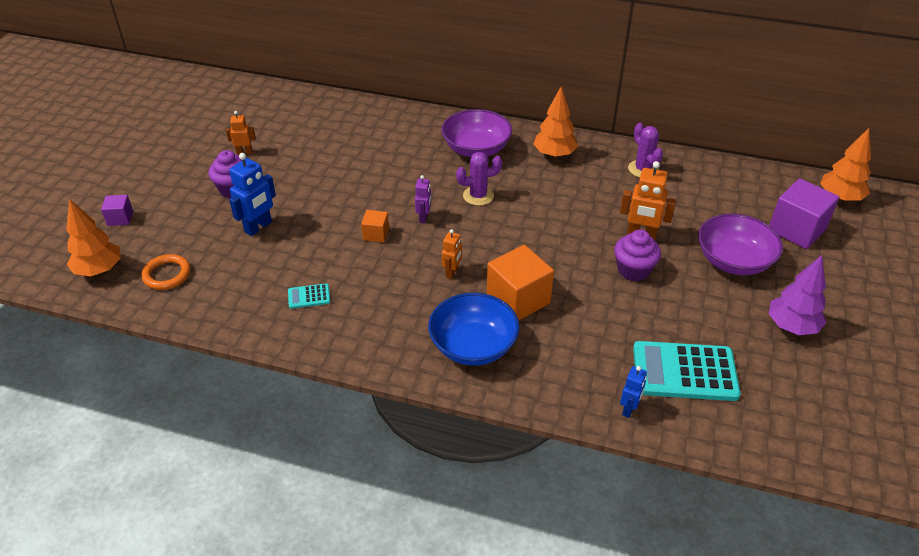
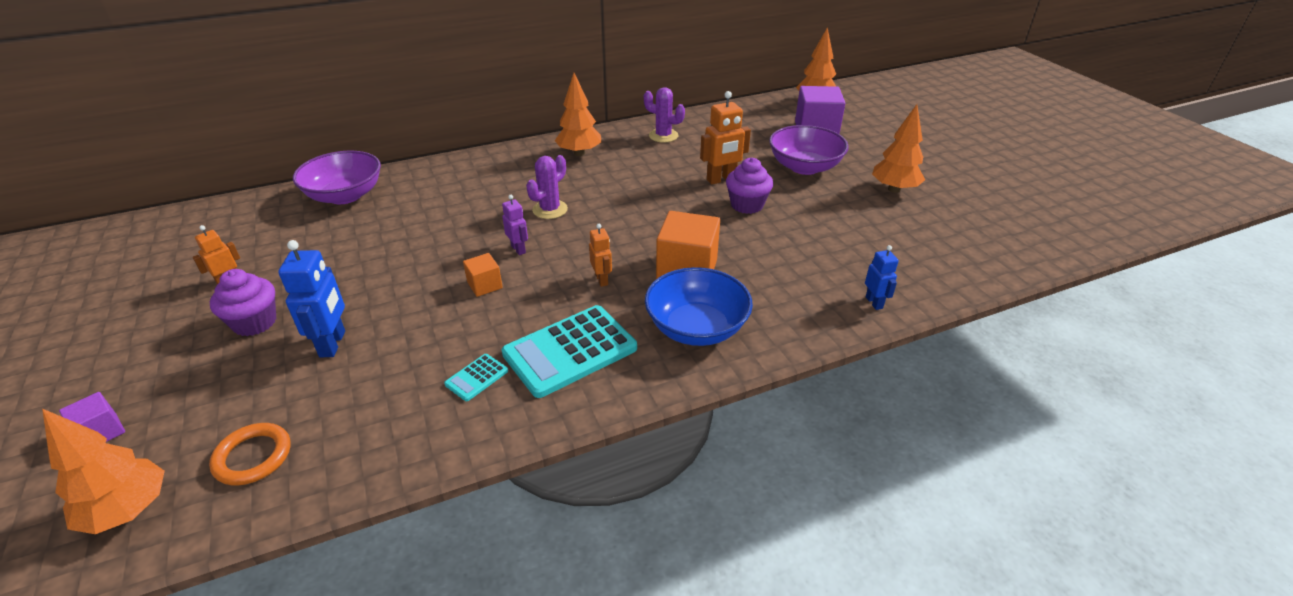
camera: 40 degrees left, 5 degrees down
purple bowl [441,109,512,157] -> purple bowl moved to [293,151,381,204]
turquoise calculator [633,341,741,401] -> turquoise calculator moved to [502,305,637,398]
purple tree [768,255,827,335] -> orange tree [872,104,925,193]

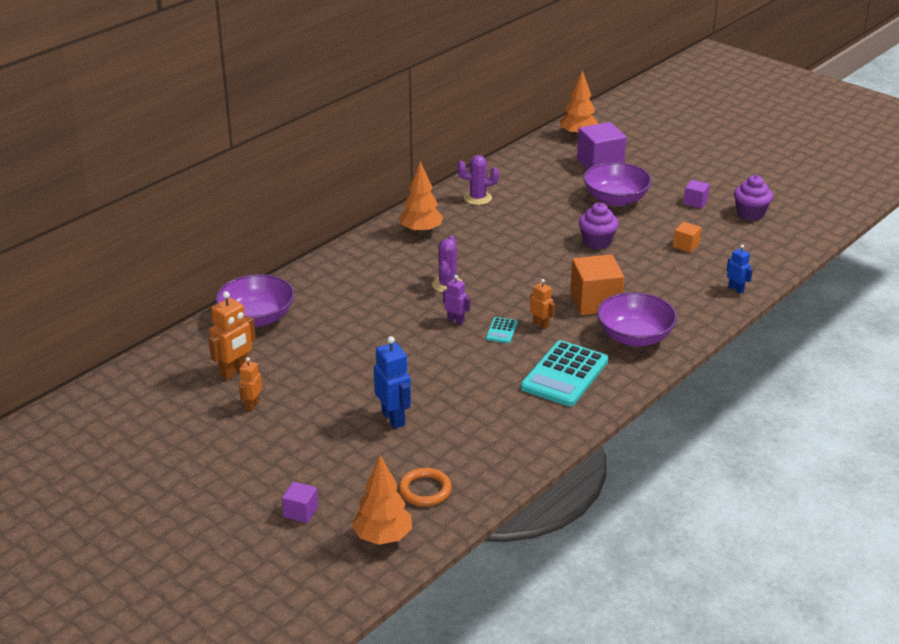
camera: 25 degrees left, 5 degrees down
purple cupcake [210,269,276,336] -> purple cupcake moved to [734,175,773,221]
turquoise calculator [444,354,508,401] -> turquoise calculator moved to [486,317,518,343]
orange cube [463,253,503,297] -> orange cube moved to [673,222,701,253]
blue bowl [645,267,753,346] -> purple bowl [597,292,677,347]
orange robot [700,91,751,185] -> orange robot moved to [208,291,256,380]
orange tree [872,104,925,193] -> purple cube [683,180,710,208]

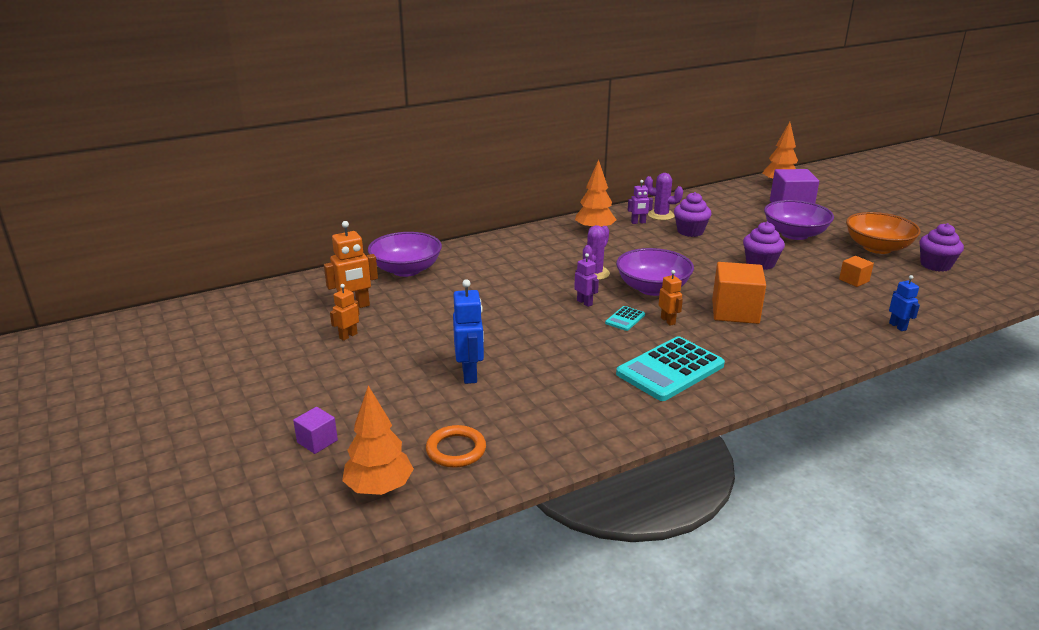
camera: 20 degrees right, 5 degrees down
purple bowl [597,292,677,347] -> purple bowl moved to [616,248,694,296]
purple cube [683,180,710,208] -> orange bowl [846,212,921,254]
none -> purple robot [628,180,653,224]
none -> purple cupcake [674,192,712,237]

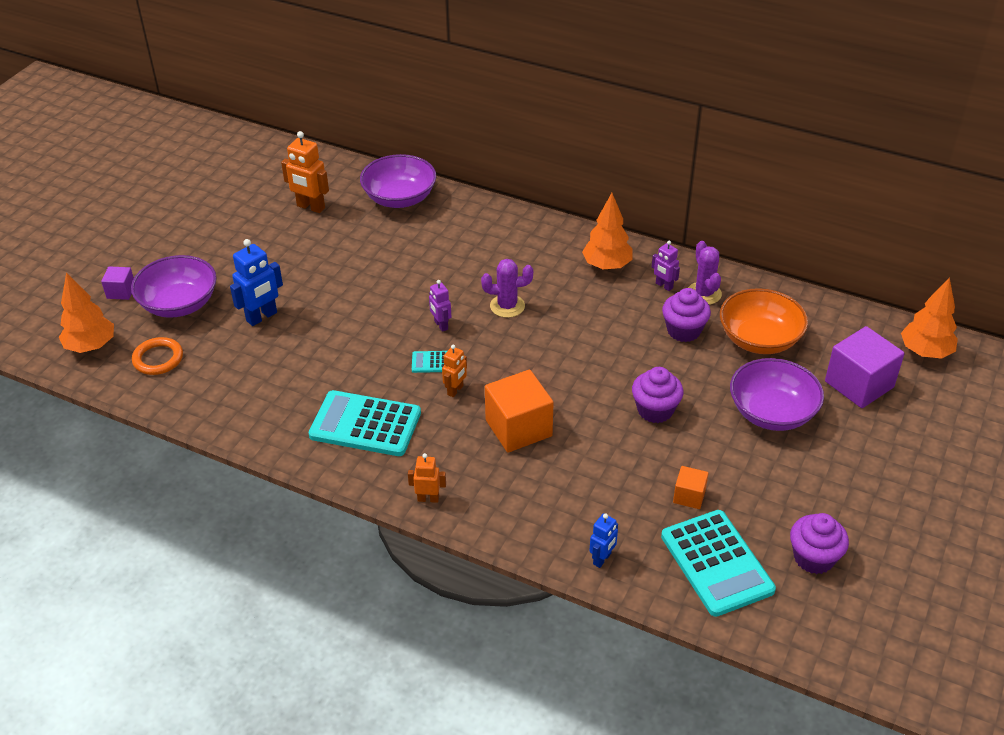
camera: 55 degrees right, 15 degrees up
orange robot [330,284,360,341] -> orange robot moved to [408,453,446,503]
purple robot [574,253,599,307] -> purple robot turned 135 degrees clockwise [429,280,451,332]
purple bowl [616,248,694,296] -> purple bowl moved to [131,255,217,318]
orange bowl [846,212,921,254] -> orange bowl moved to [720,288,808,354]
none -> turquoise calculator [661,510,776,617]

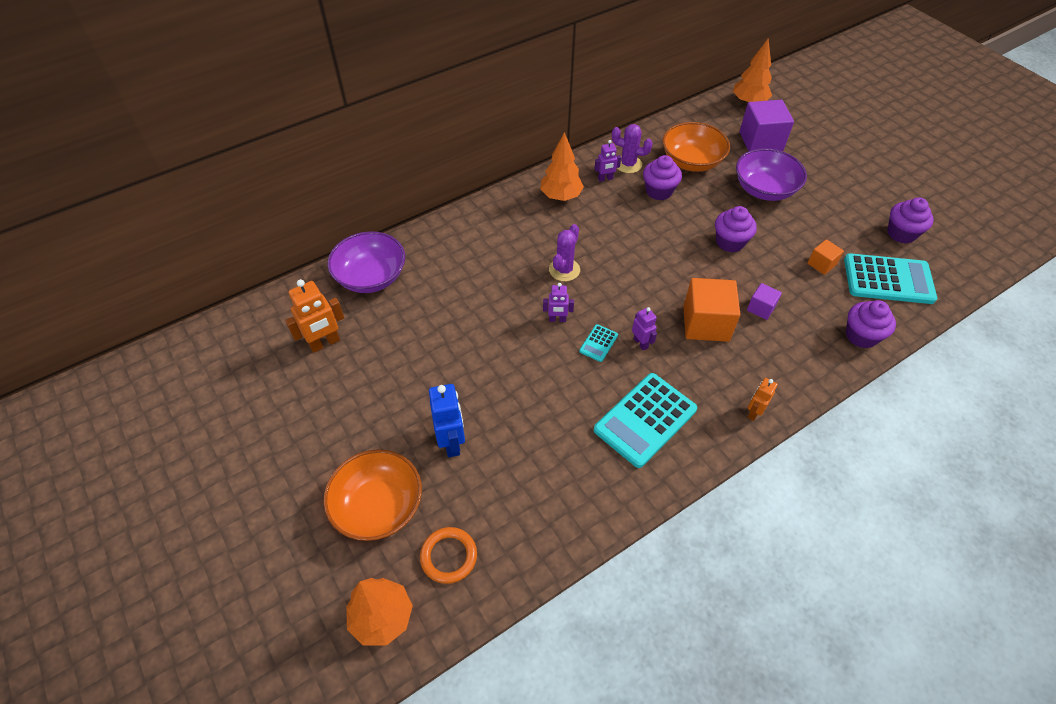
camera: 60 degrees left, 10 degrees up
purple cube [101,266,134,300] -> purple cube moved to [747,283,782,320]
purple bowl [131,255,217,318] -> orange bowl [324,449,422,541]
orange robot [442,345,467,397] -> purple robot [632,307,657,351]
blue robot [590,513,618,568] -> purple cupcake [846,300,896,348]

